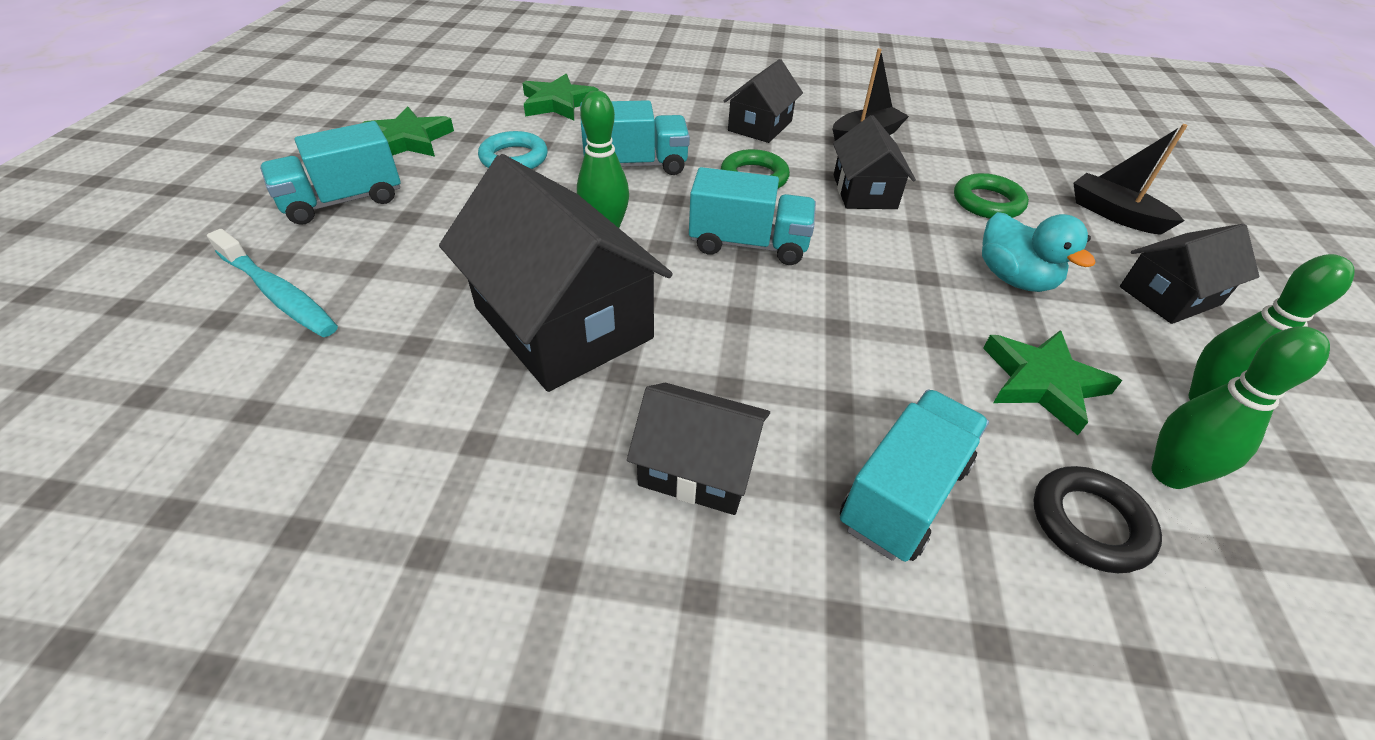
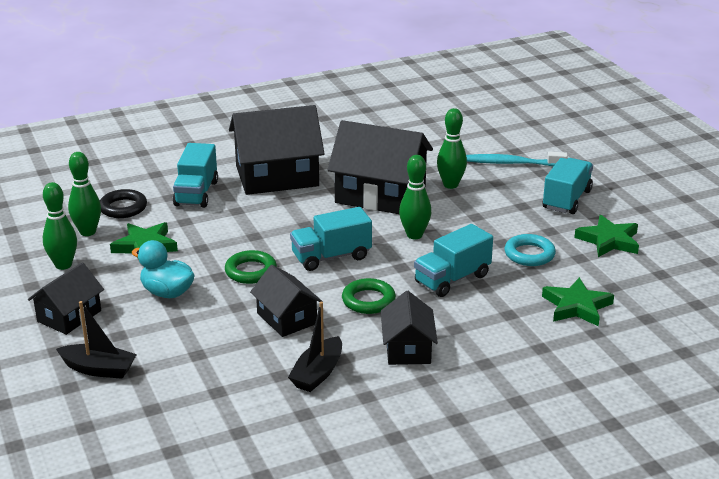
camera: 150 degrees right, 15 degrees down
black house [627,383,770,515] -> black house [229,105,325,195], size x1.79
green ring [954,173,1029,219] -> green ring moved to [225,250,277,284]
none -> green bowling pin [437,108,467,189]

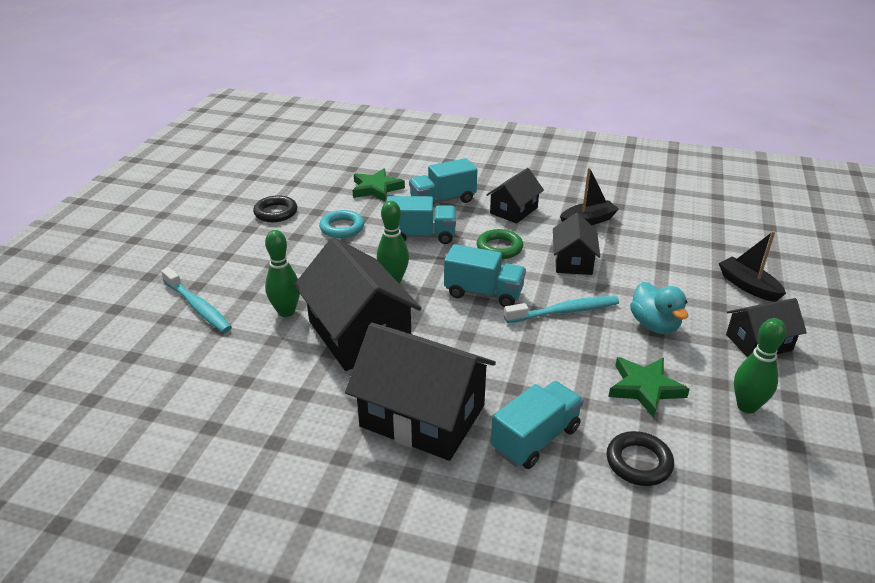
camera: 140 degrees left, 5 degrees up
green bowling pin [68,152,101,236] -> none
green ring [225,250,277,284] -> turquoise toothbrush [504,296,619,323]
turquoise truck [543,158,593,214] -> turquoise truck moved to [409,158,477,207]
green star [574,215,639,257] -> black ring [253,195,297,222]

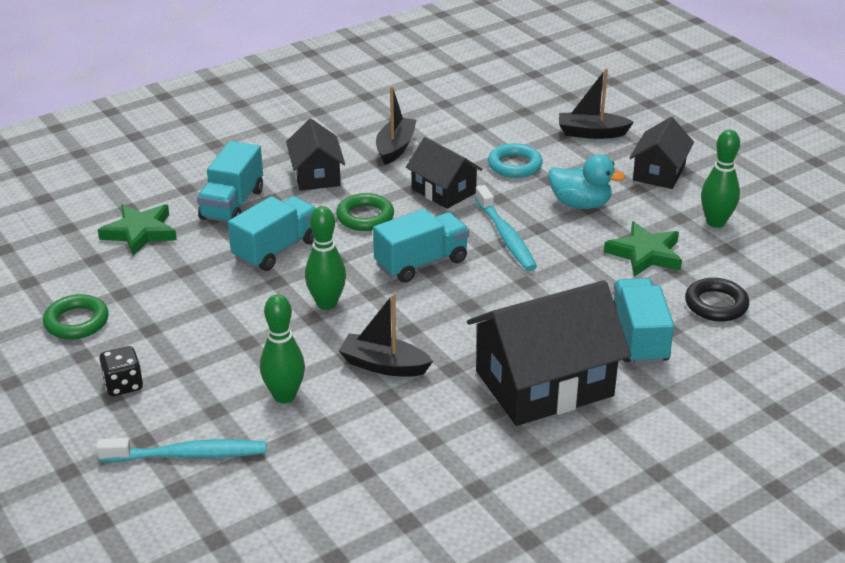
camera: 50 degrees left, 0 degrees up
black ring [253,195,297,222] -> green ring [43,294,109,339]
black house [294,237,422,371] -> black boat [339,294,433,377]
turquoise ring [319,210,364,238] -> turquoise ring moved to [488,143,543,178]
turquoise toothbrush [504,296,619,323] -> turquoise toothbrush turned 135 degrees clockwise [475,185,537,271]
none -> black dice [99,346,143,396]

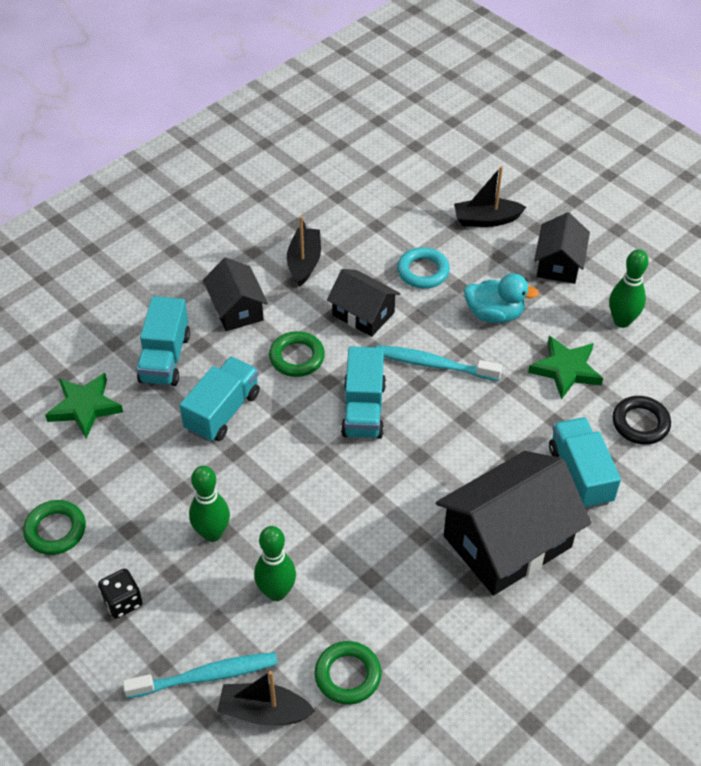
camera: 10 degrees left, 15 degrees up
green bowling pin [305,206,346,310] -> green bowling pin moved to [189,466,230,542]
black boat [339,294,433,377] -> black boat moved to [217,671,315,726]
turquoise truck [373,209,469,283] -> turquoise truck turned 135 degrees clockwise [341,346,386,439]
turquoise toothbrush [475,185,537,271] -> turquoise toothbrush turned 135 degrees clockwise [377,345,502,381]
none -> green ring [314,641,381,705]

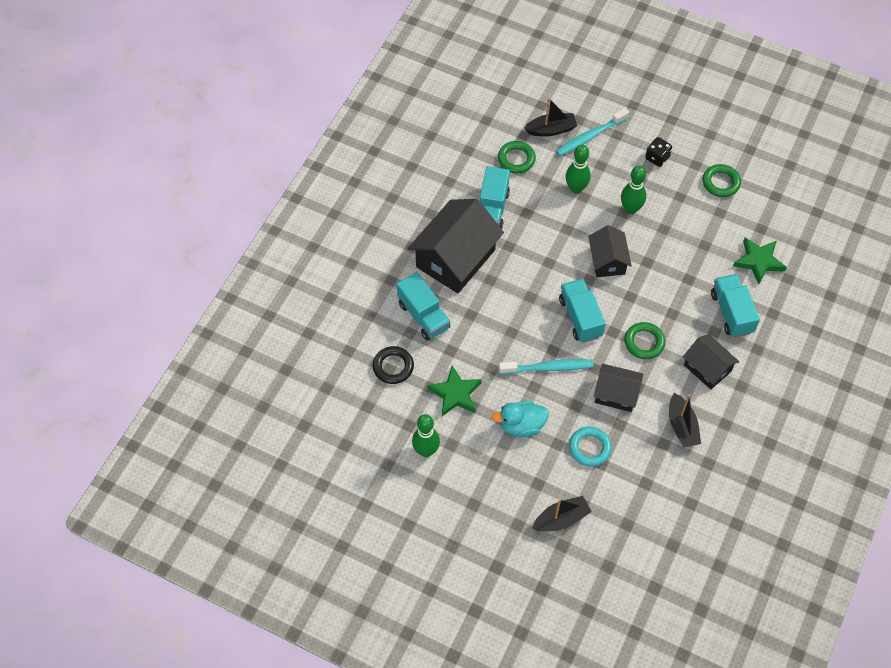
camera: 160 degrees right, 10 degrees up
turquoise truck [180,357,260,442] -> turquoise truck moved to [480,166,510,229]
black house [534,212,590,284] -> black house moved to [588,225,632,277]

